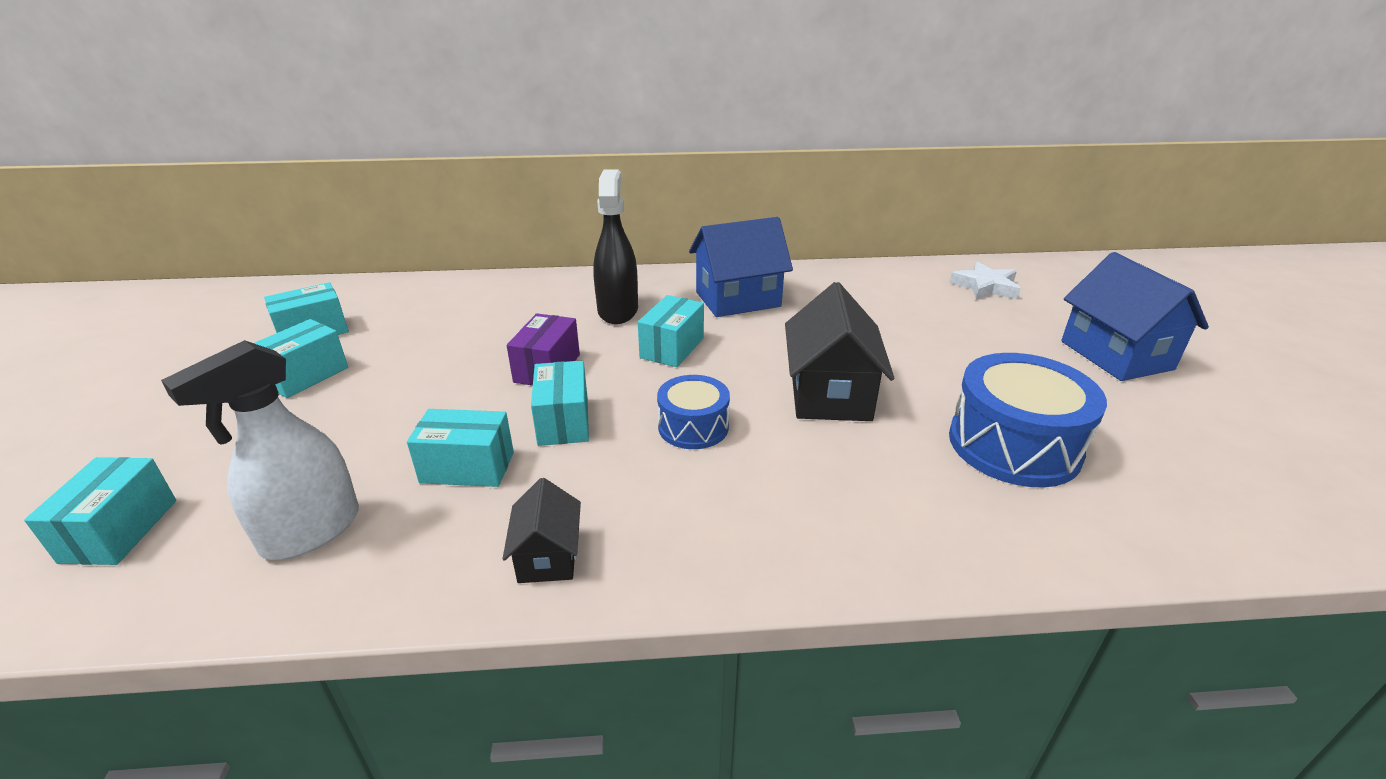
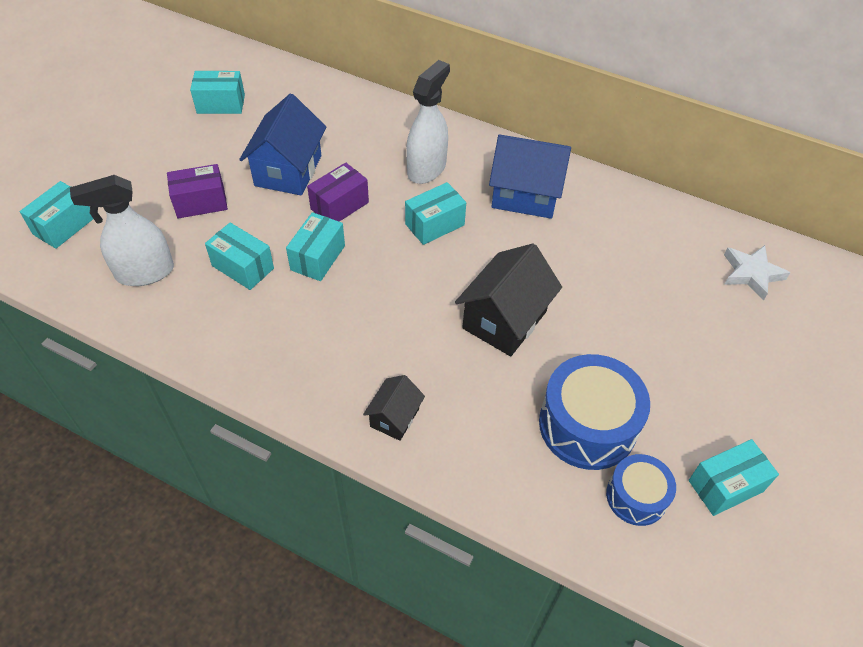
camera: 30 degrees right, 20 degrees up
turquoise box [254,319,348,398] -> turquoise box moved to [689,439,779,516]
black house [502,478,581,583] -> black house moved to [363,375,425,441]
black spray bottle [593,169,638,324] -> white spray bottle [406,60,450,184]
blue drum [657,375,730,449] -> blue drum moved to [606,454,676,526]
blue house [1061,252,1209,381] -> blue house moved to [239,94,326,196]
none -> purple box [167,164,228,218]

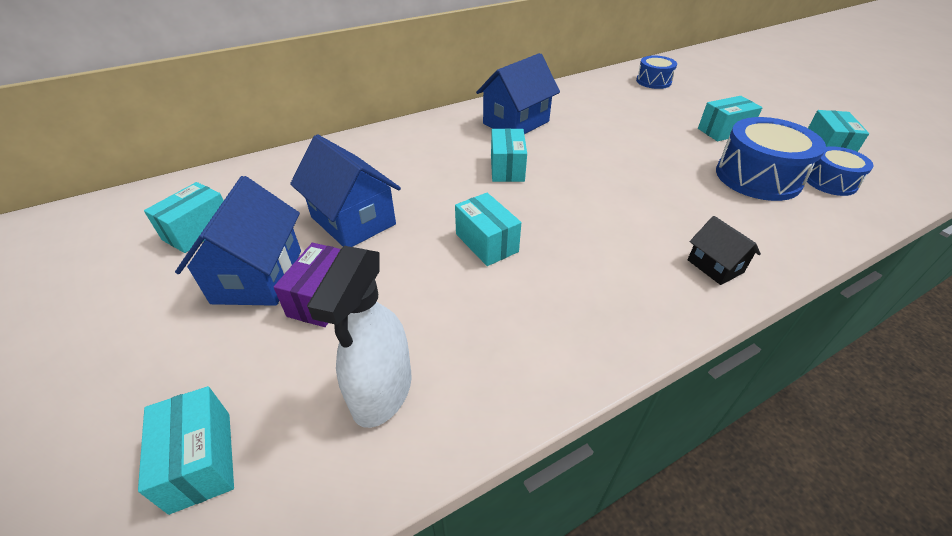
camera: 55 degrees left, 10 degrees down
turquoise box [205,222,274,290] -> turquoise box moved to [698,96,763,141]
purple box [307,163,369,222] -> none
white spray bottle [406,60,450,184] -> none
black house [455,243,562,356] -> none
white star [724,245,790,301] -> blue drum [636,56,677,89]
none -> blue house [175,176,301,306]

